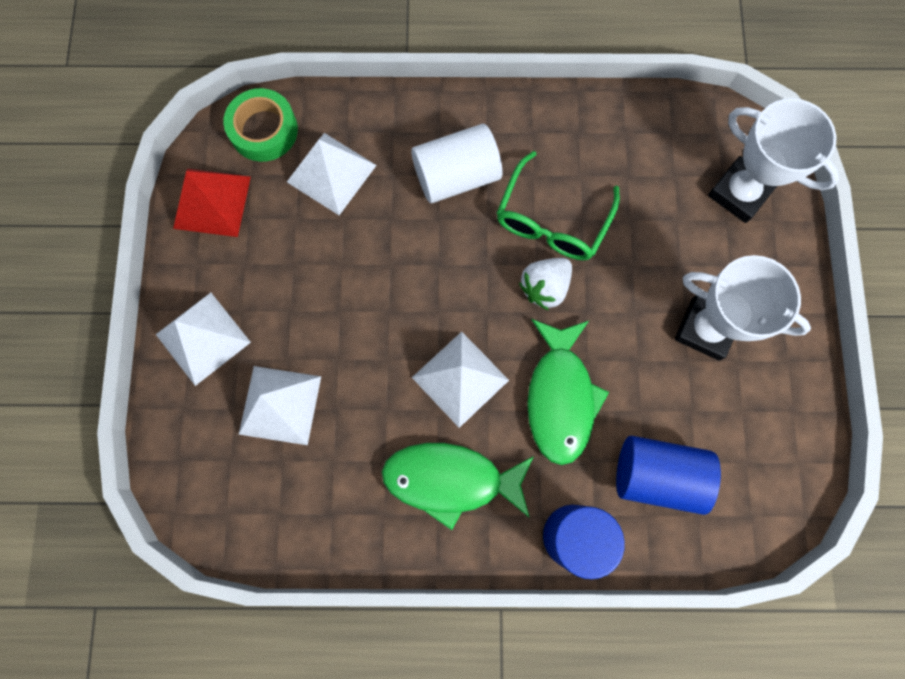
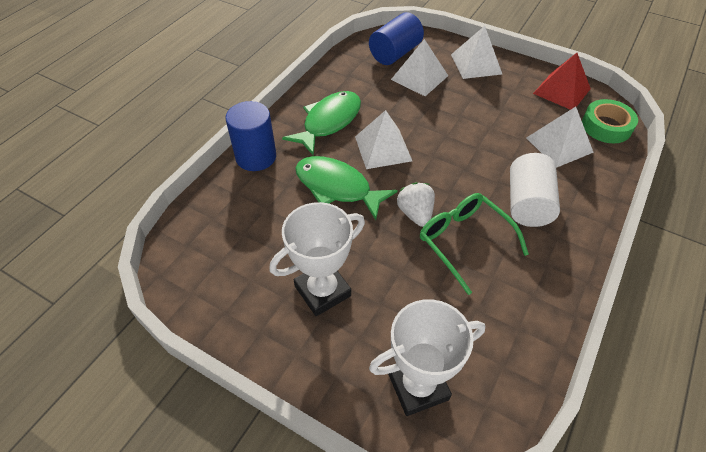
camera: 120 degrees right, 25 degrees down
blue cylinder [616,436,721,515] -> blue cylinder moved to [369,12,424,65]

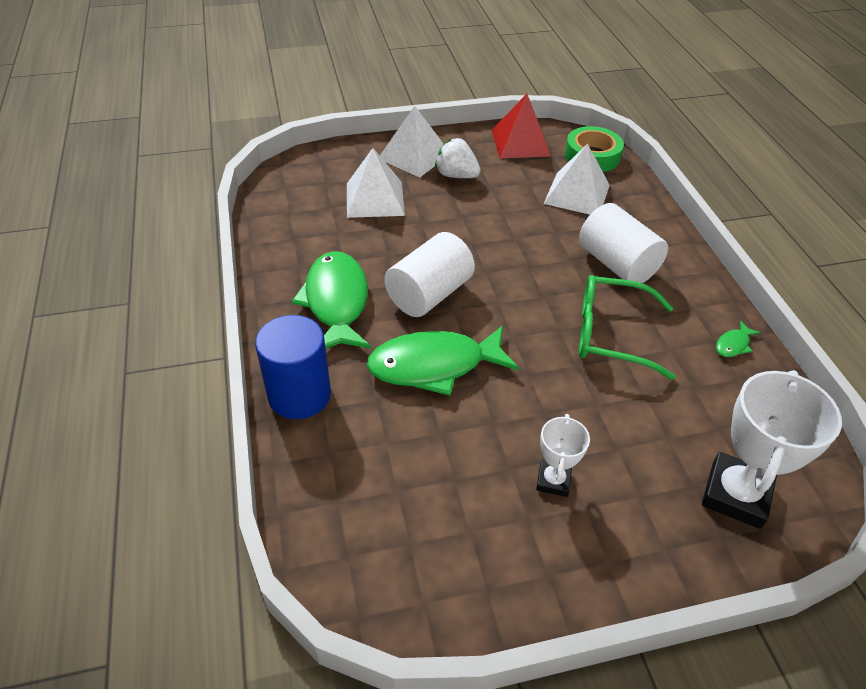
camera: 45 degrees left, 5 degrees down
white trophy [269,202,365,316] -> white trophy [536,414,590,497], size x0.54
white pyramid [355,110,412,169] -> white cylinder [384,232,475,317]
blue cylinder [369,12,424,65] -> none
white strawberry [397,182,435,227] -> white strawberry moved to [435,138,481,178]
none -> green fish [716,320,761,357]

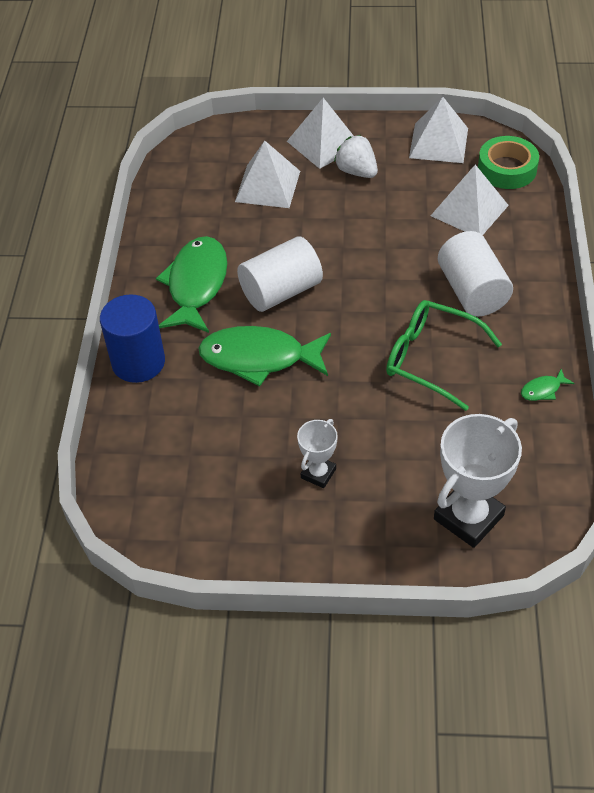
camera: 20 degrees right, 5 degrees up
red pyramid [492,94,551,158] -> white pyramid [409,97,468,163]

